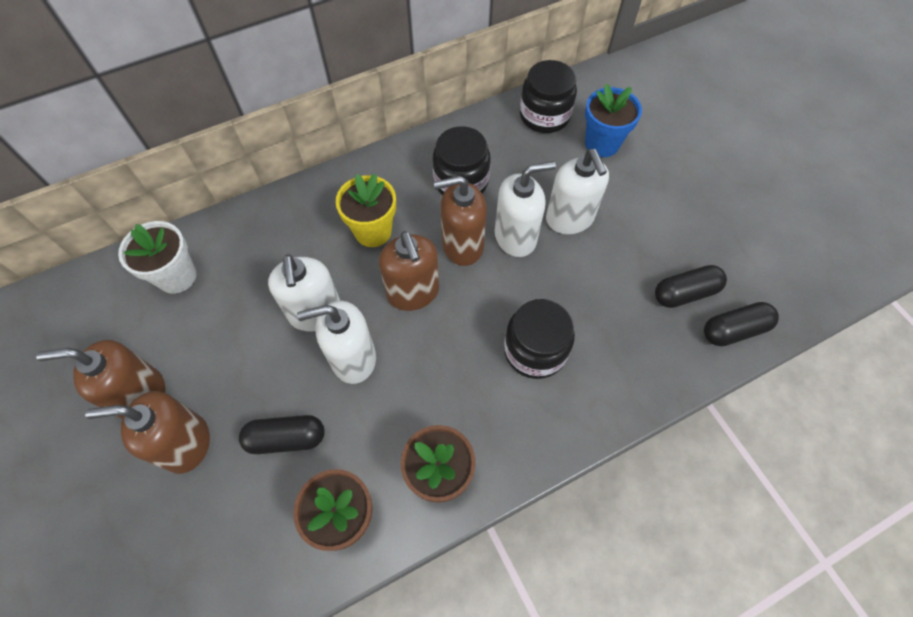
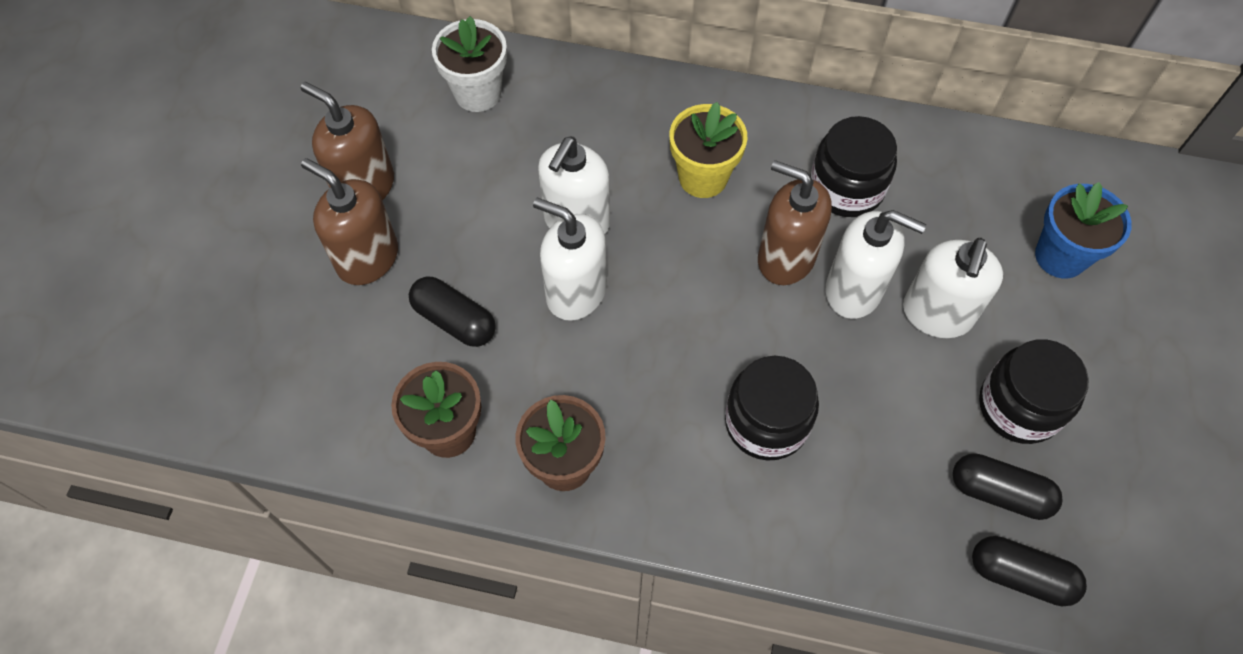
camera: 40 degrees right, 0 degrees up
brown soap dispenser [379,231,439,311] -> none
black jar [520,60,577,133] -> black jar moved to [979,339,1089,444]

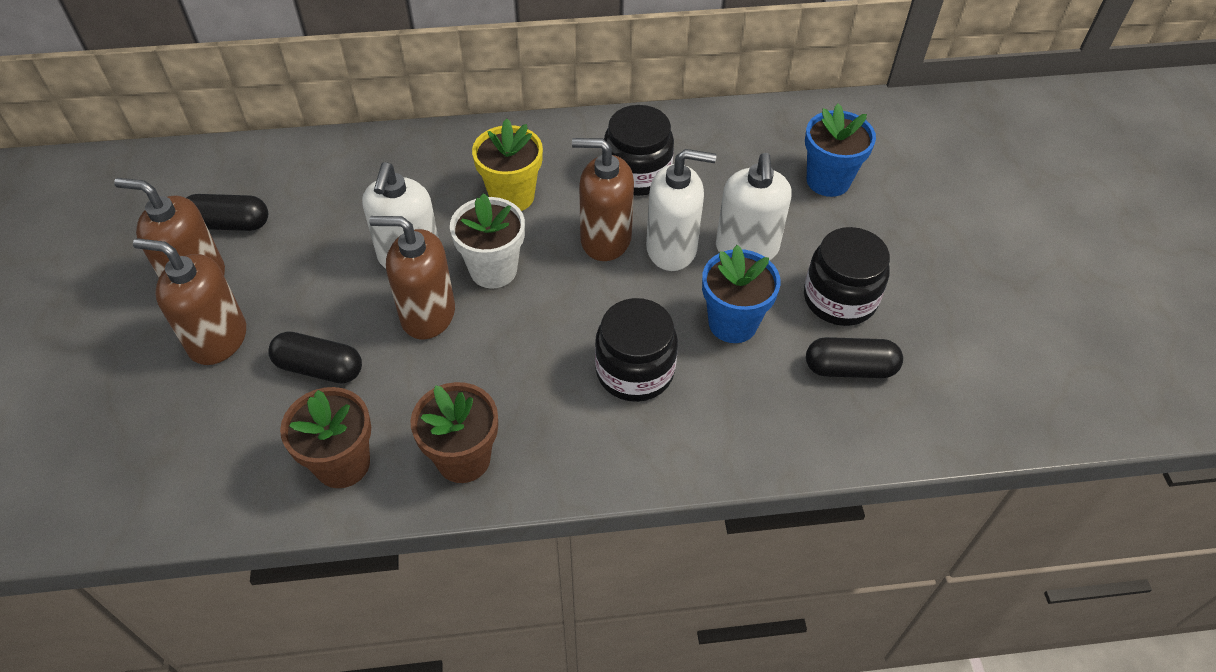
camera: 20 degrees left, 10 degrees down
white flower pot [432,16,507,112] -> white flower pot moved to [450,193,525,288]
white soap dispenser [533,198,607,321] -> brown soap dispenser [369,216,455,339]
black capsule [972,536,1087,606] -> black capsule moved to [186,194,268,231]
none -> blue flower pot [702,245,781,343]

